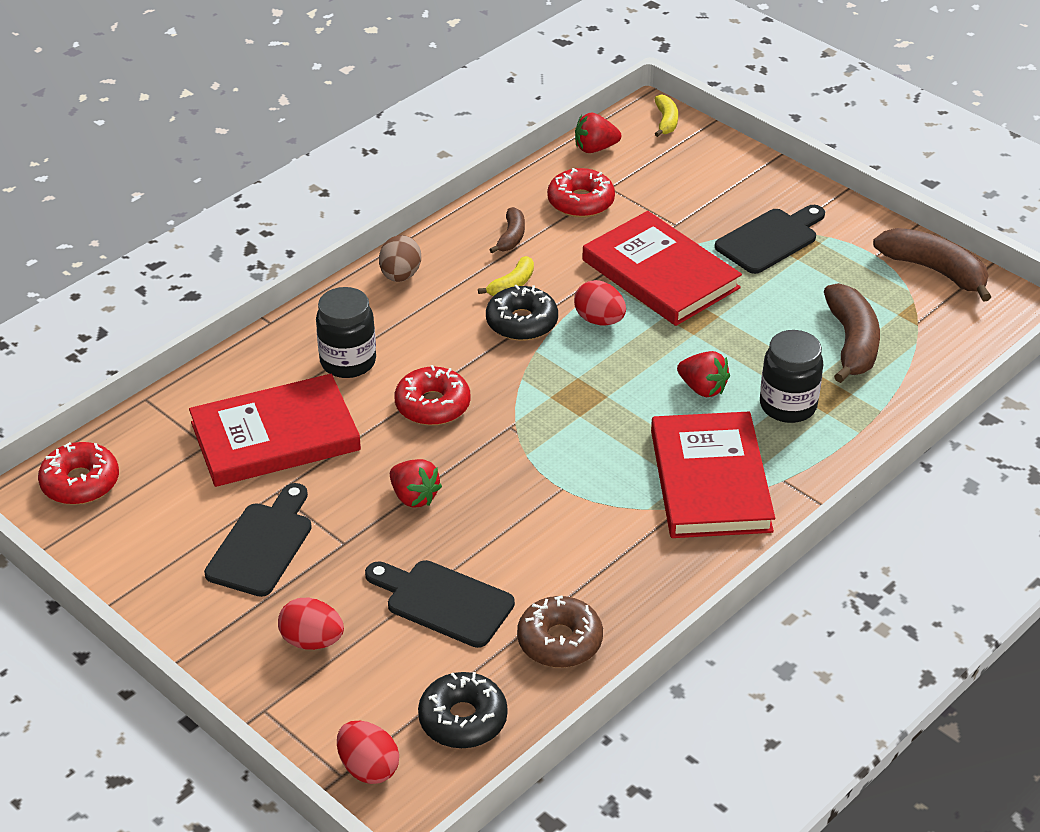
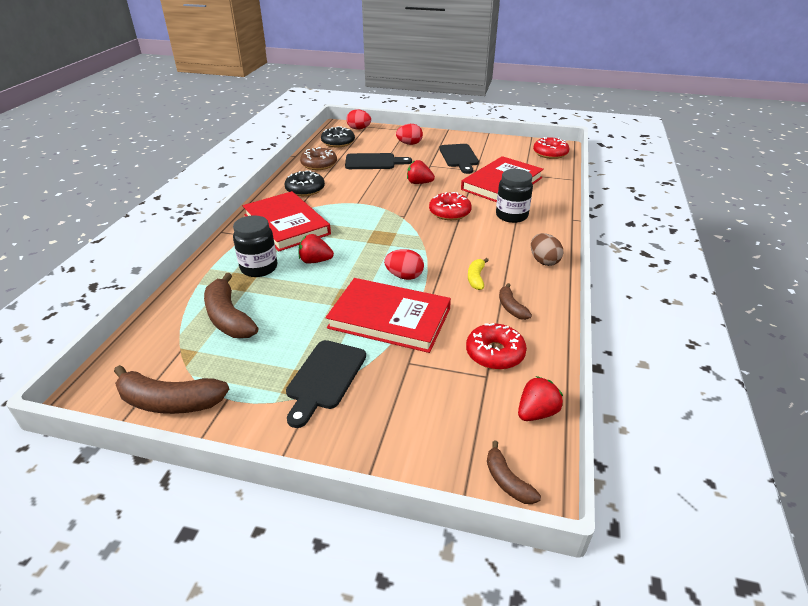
camera: 150 degrees right, 5 degrees down
black donut [486,285,558,341] -> black donut moved to [284,170,325,196]
yellow banana [655,94,678,137] -> brown banana [487,441,541,504]

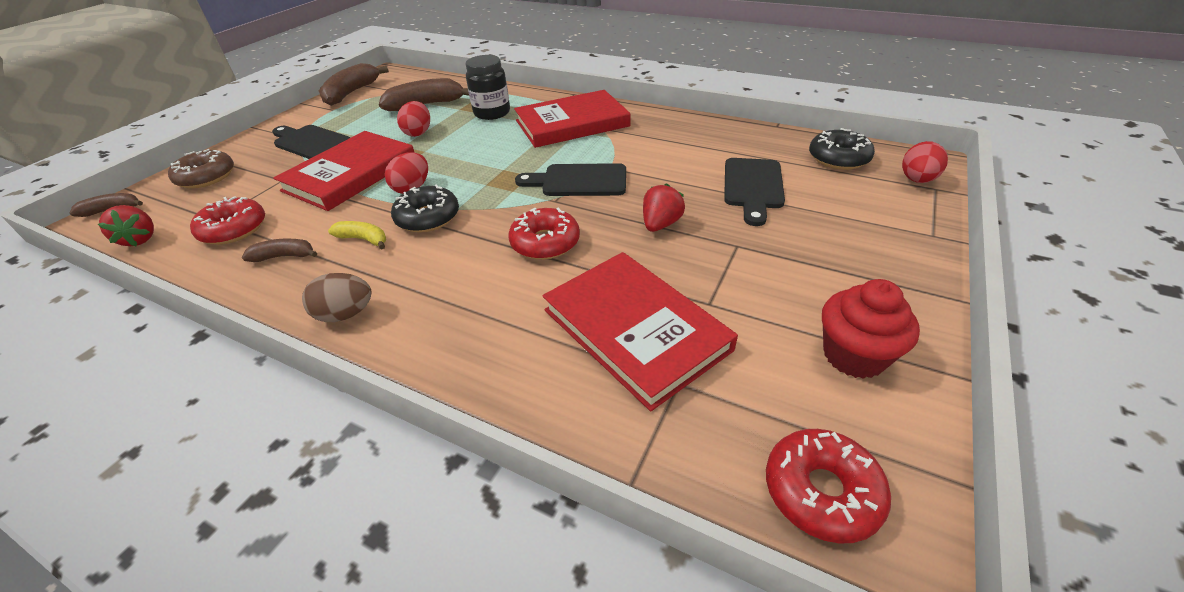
camera: 105 degrees right, 5 degrees up
black donut [284,170,325,196] -> black donut moved to [391,184,459,233]
red strawberry [298,234,334,264] -> none
brown donut [300,147,337,170] -> brown donut moved to [168,149,234,189]
red egg [396,124,423,145] -> red egg moved to [397,101,430,137]
black cutting board [439,144,479,174] -> black cutting board moved to [515,163,626,196]
black jar [496,169,533,223] -> none
none -> red cupcake [822,279,920,379]

